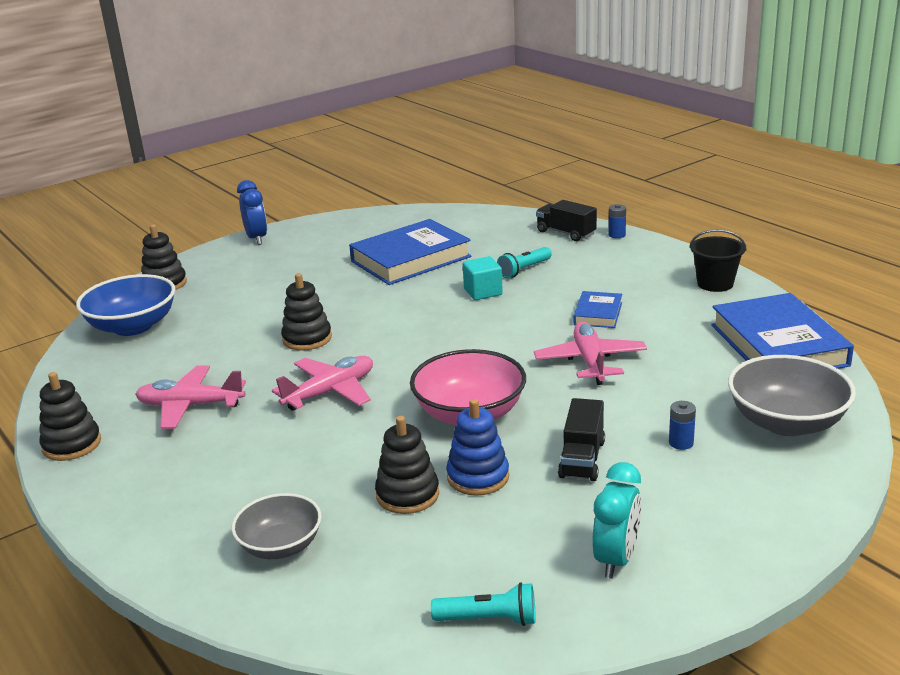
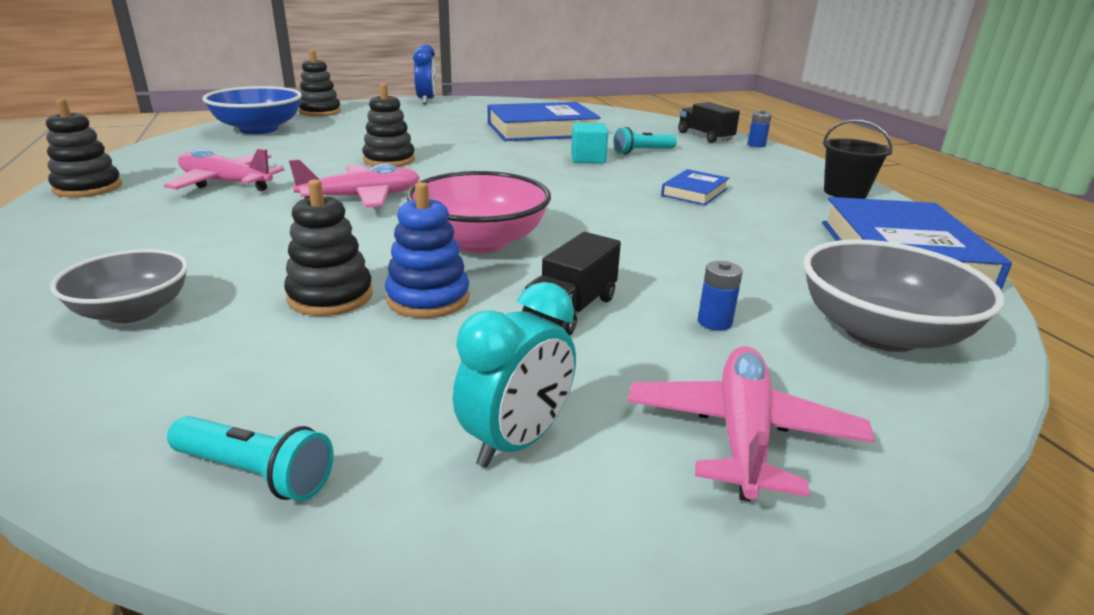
camera: 15 degrees right, 0 degrees up
pink plane [534,322,647,385] -> pink plane moved to [628,346,875,501]

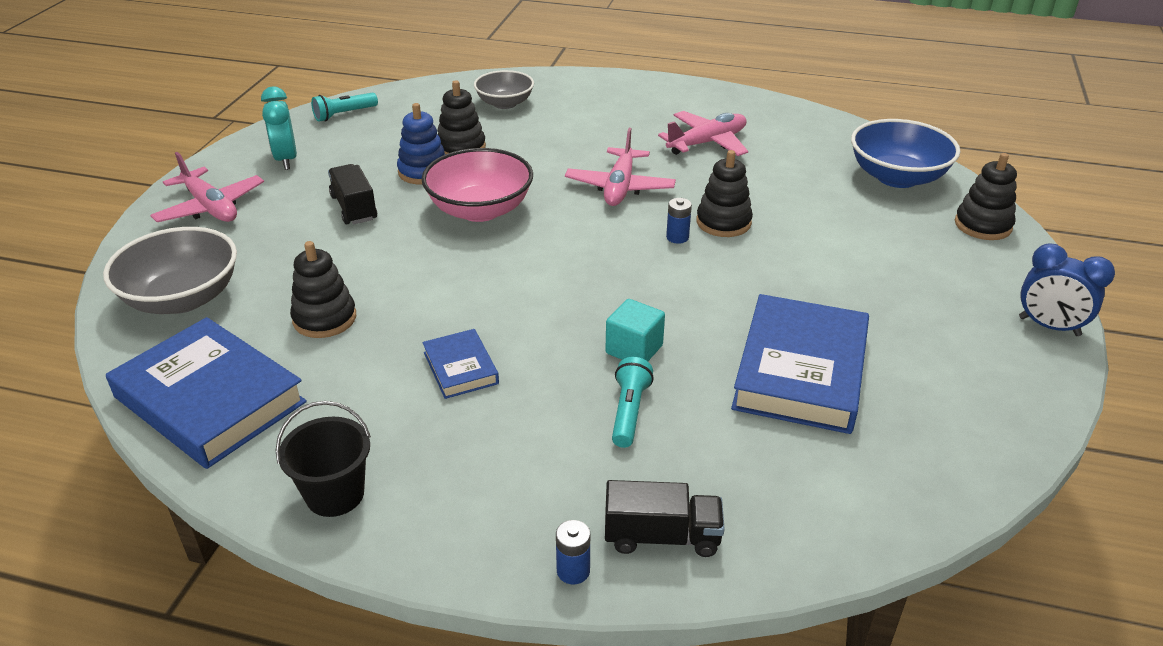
camera: 125 degrees right, 10 degrees up
black stacking toy [46,99,122,198] -> black stacking toy moved to [290,241,356,338]
blue battery [698,261,743,331] -> blue battery moved to [666,198,692,244]

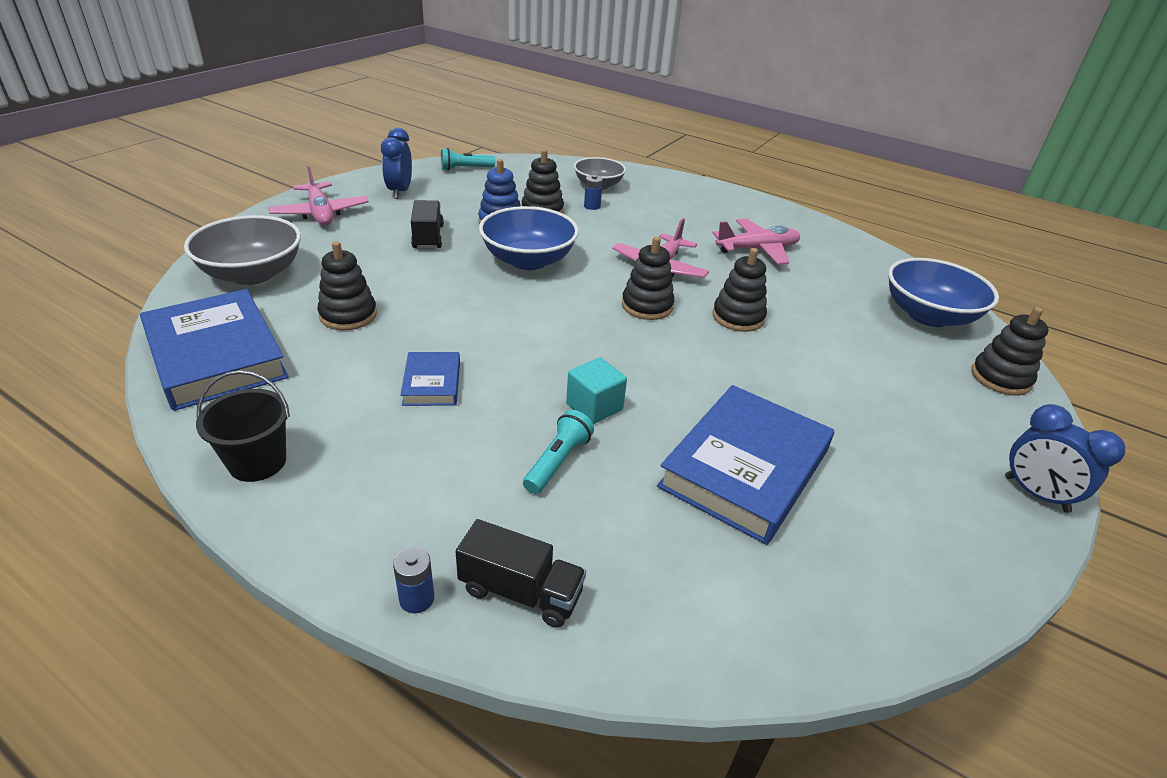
camera: 15 degrees right, 0 degrees up
turquoise clock [261,87,297,170] -> blue clock [381,128,412,199]
pink bowl [421,148,533,222] -> blue bowl [479,206,579,270]
blue battery [666,198,692,244] -> blue battery moved to [584,175,603,210]
none -> black stacking toy [622,236,675,320]

